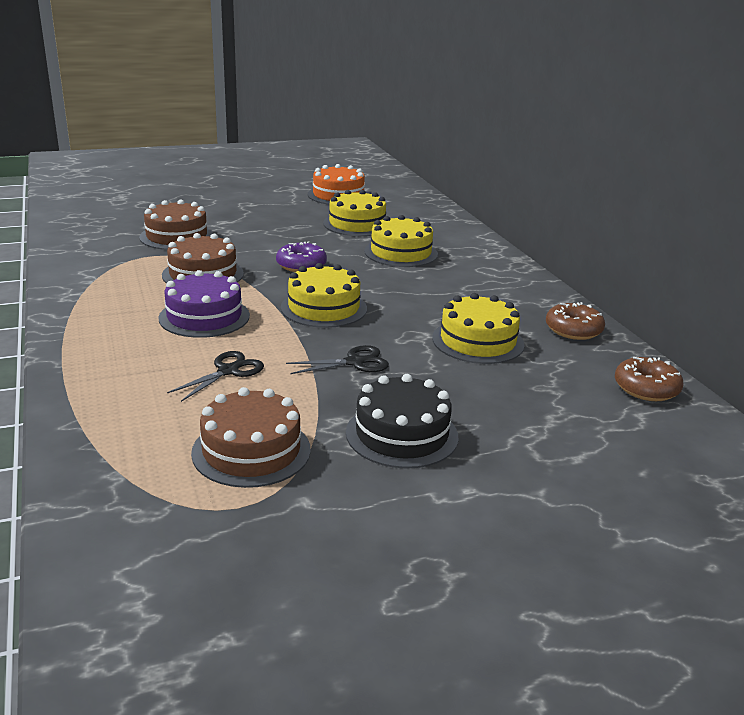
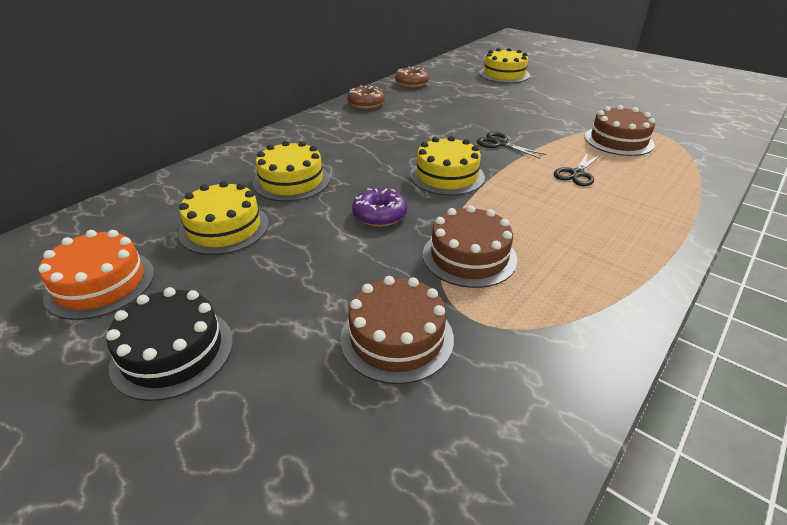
camera: 120 degrees left, 10 degrees up
purple cake [158,270,250,338] -> none
black scissors [167,351,264,402] -> black scissors turned 60 degrees counterclockwise [554,152,601,186]
black cake [346,374,458,468] -> black cake moved to [106,287,233,401]
yellow cake [432,293,525,364] -> yellow cake moved to [479,48,530,83]

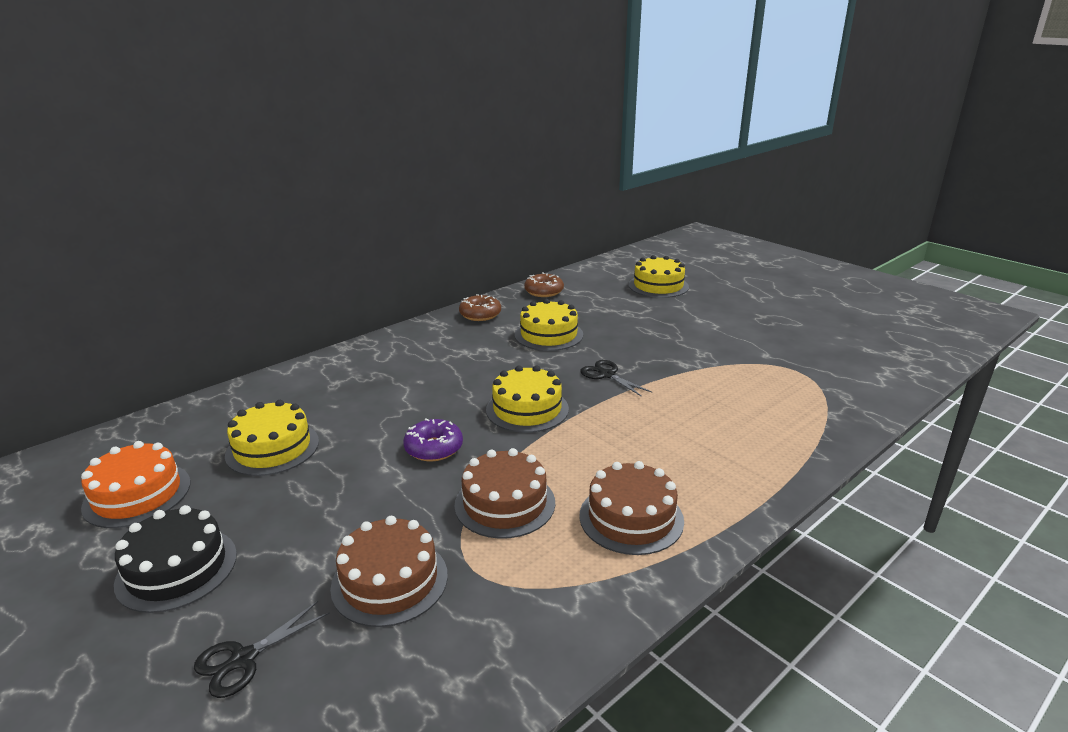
camera: 10 degrees right, 10 degrees down
yellow cake [253,141,330,202] -> yellow cake moved to [515,299,583,351]
black scissors [554,152,601,186] -> black scissors moved to [194,601,330,698]
brown cake [584,105,655,156] -> brown cake moved to [579,461,684,555]

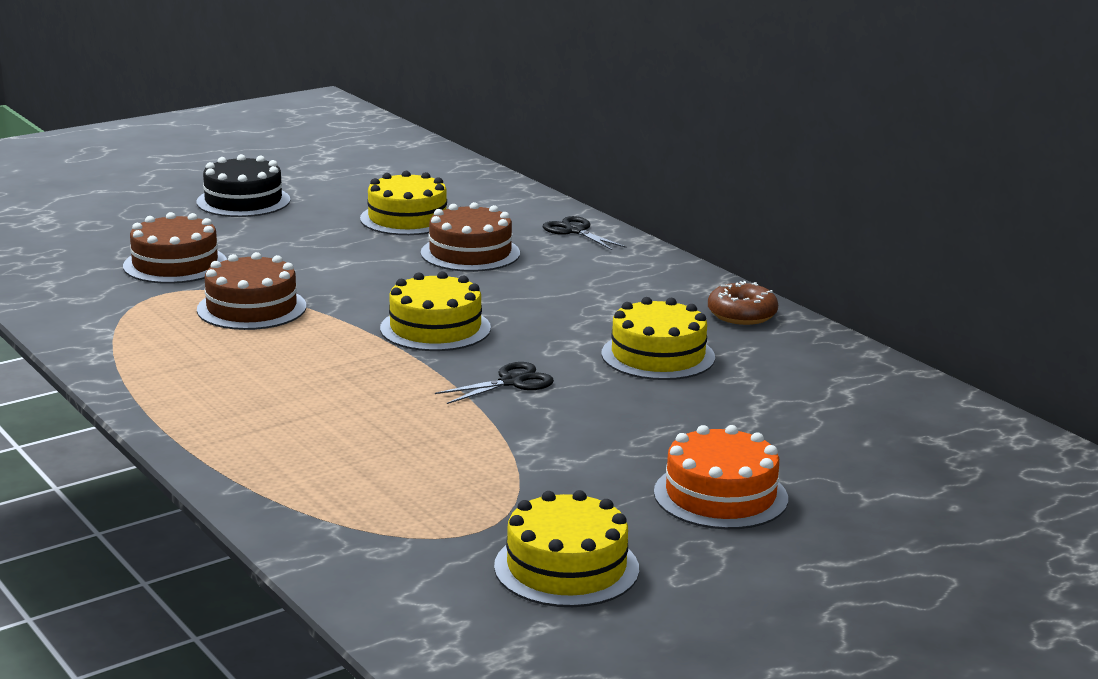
camera: 95 degrees right, 5 degrees down
orange cake [81,441,191,528] -> orange cake moved to [654,425,788,529]
black scissors [194,601,330,698] -> black scissors moved to [543,216,626,250]
purple donut [403,418,463,461] -> none
brown donut [524,273,564,297] -> none
brown cake [579,461,684,555] -> brown cake moved to [421,202,520,272]
yellow cake [629,255,689,298] -> yellow cake moved to [494,490,639,607]

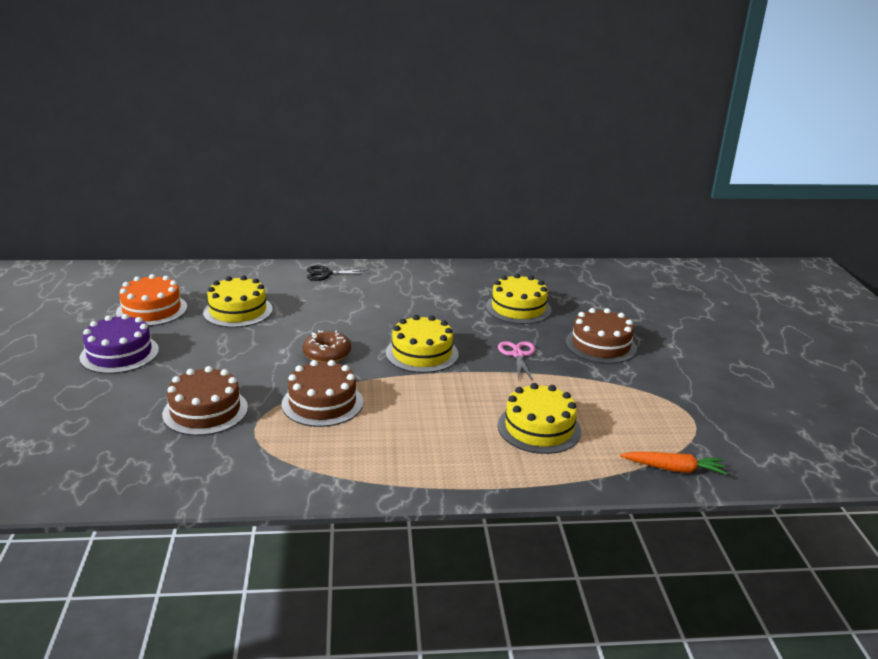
camera: 60 degrees left, 5 degrees up
black cake [197,154,290,217] -> purple cake [79,314,159,374]
brown cake [421,202,520,272] -> brown cake moved to [566,308,637,364]
black scissors [435,362,554,404] -> pink scissors [498,341,536,381]
yellow cake [494,490,639,607] -> yellow cake moved to [498,383,581,454]
orange cake [654,425,788,529] -> orange cake moved to [116,274,187,326]
brown donut [708,281,778,325] -> brown donut moved to [303,330,351,362]
none -> orange carrot [620,452,727,475]

